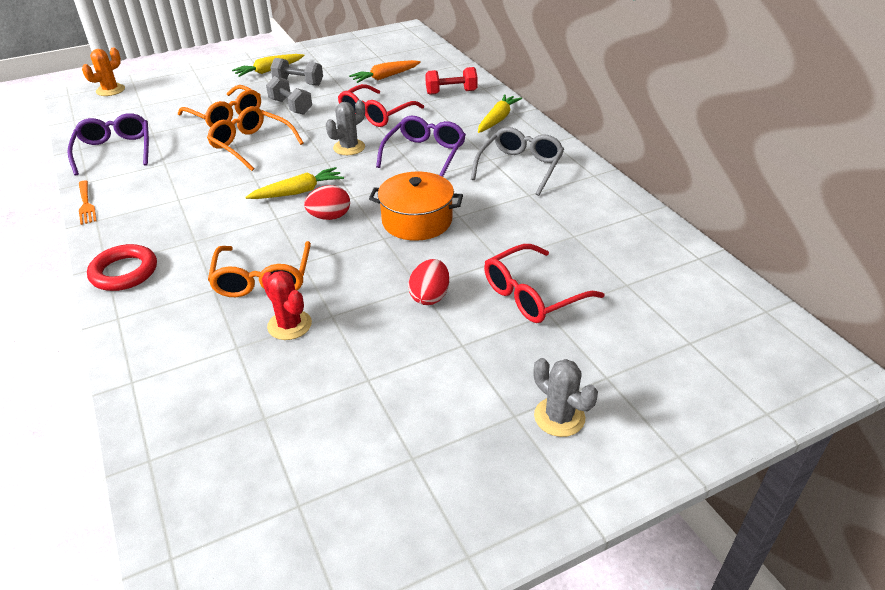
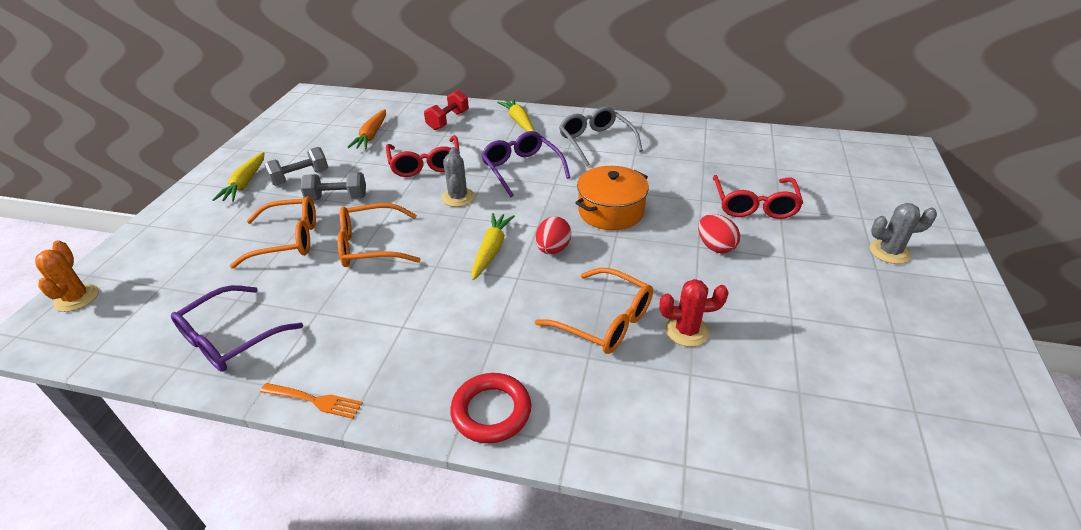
camera: 50 degrees left, 0 degrees up
purple glasses [67,113,149,175] -> purple glasses turned 75 degrees counterclockwise [171,285,303,372]

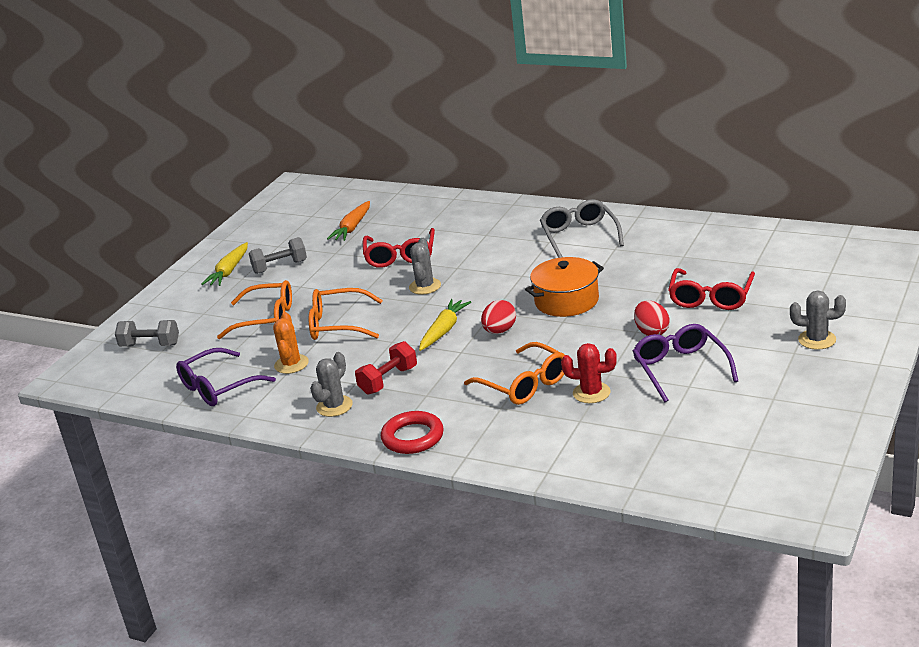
camera: 15 degrees right, 10 degrees down
orange cactus [35,240,99,312] -> orange cactus moved to [273,312,309,374]
orange fork [260,383,363,419] -> none
grey dumbbell [300,172,366,201] -> grey dumbbell moved to [115,320,179,347]
red dumbbell [424,90,469,130] -> red dumbbell moved to [355,341,417,395]
purple glasses [481,131,571,197] -> purple glasses moved to [632,324,738,402]
yellow carrot [497,98,534,132] -> none
none -> grey cactus [310,352,353,417]

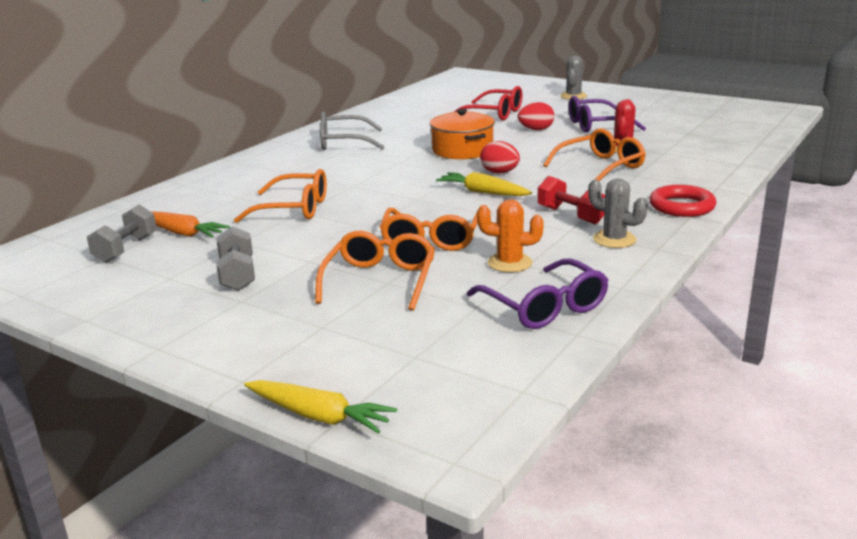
camera: 85 degrees left, 5 degrees down
grey dumbbell [115,320,179,347] -> grey dumbbell moved to [87,205,157,263]
yellow carrot [201,242,248,286] -> yellow carrot moved to [244,380,397,434]
red glasses [363,228,435,268] -> orange glasses [234,169,327,223]
grey cactus [409,238,441,295] -> none

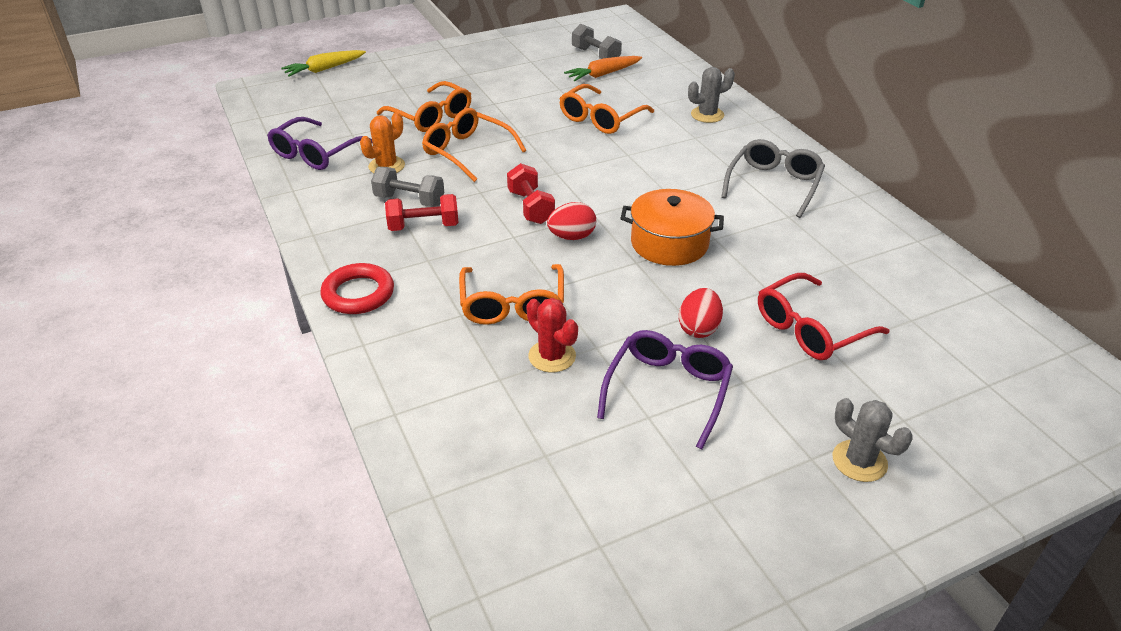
camera: 120 degrees right, 15 degrees up
grey dumbbell [216,226,255,291] -> grey dumbbell moved to [371,167,444,207]
yellow carrot [436,172,532,196] -> red dumbbell [507,163,555,224]
purple glasses [467,258,608,329] -> purple glasses turned 60 degrees counterclockwise [267,117,373,170]
grey cactus [588,178,647,248] -> grey cactus moved to [688,67,735,123]

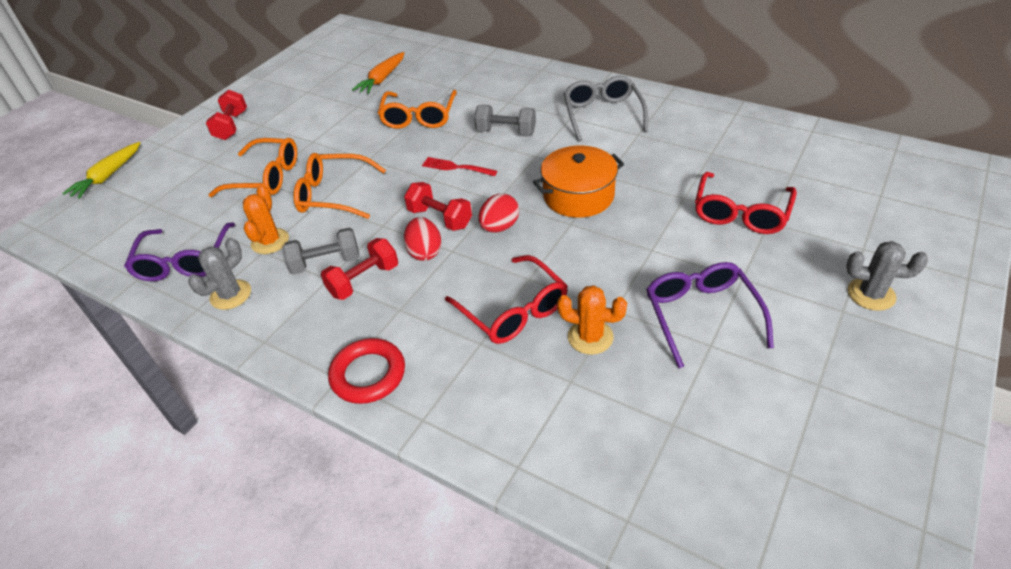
camera: 30 degrees left, 5 degrees up
orange glasses [459,264,564,325] -> red glasses [445,255,568,344]
red cactus [526,298,578,373] -> orange cactus [557,285,627,355]
grey dumbbell [572,23,622,59] -> grey dumbbell moved to [474,105,536,135]
red egg [679,288,723,338] -> red egg moved to [404,217,441,261]
grey cactus [688,67,735,123] -> grey cactus moved to [188,238,251,310]
none -> red dumbbell [206,90,247,140]
none -> red fork [422,157,497,176]

